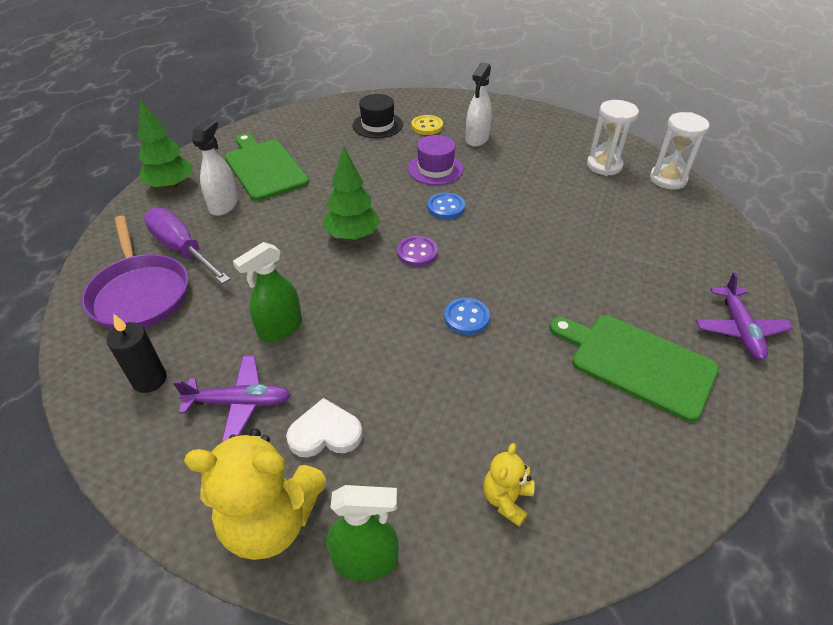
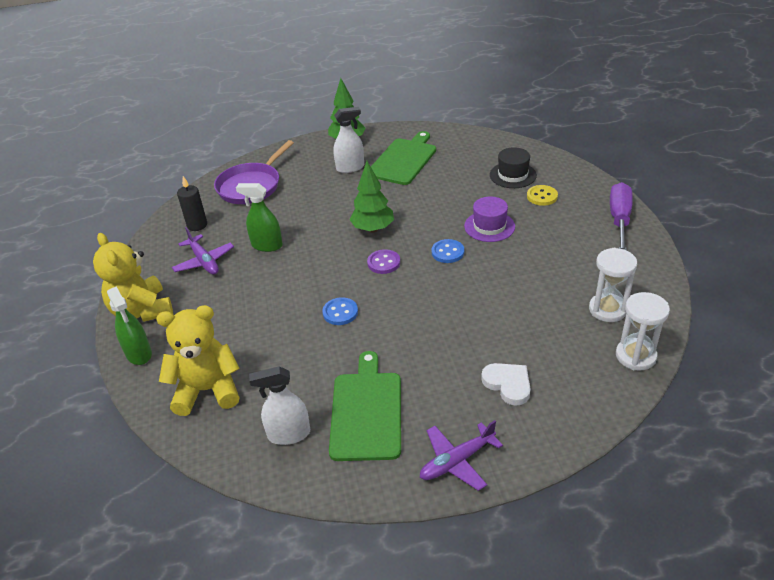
camera: 60 degrees right, 5 degrees down
purple screwdriver [144,208,230,284] -> purple screwdriver moved to [610,182,633,251]
white heart [286,398,363,457] -> white heart moved to [481,363,530,406]
white spray bottle [466,62,492,147] -> white spray bottle moved to [249,366,310,445]
yellow teddy bear [483,443,535,526] -> yellow teddy bear [156,305,240,416], size x2.00

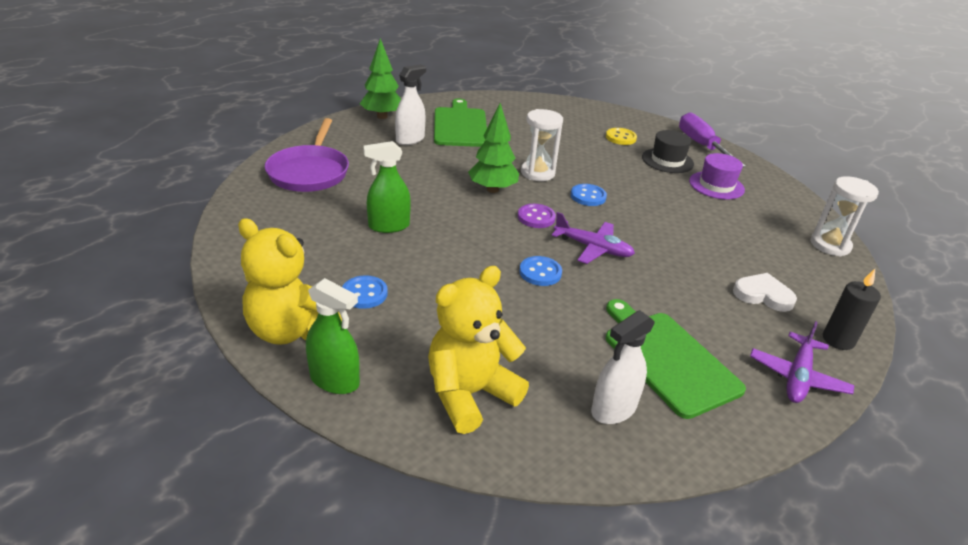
camera: 35 degrees left, 5 degrees down
purple plane [172,227,234,275] -> purple plane moved to [552,212,635,264]
black candle [177,176,207,231] -> black candle moved to [823,269,881,350]
purple hat [464,196,515,242] -> purple hat moved to [689,153,745,199]
black hat [490,147,537,188] -> black hat moved to [642,130,694,173]
white hourglass [589,248,637,322] -> white hourglass moved to [521,109,563,181]
none -> blue button [342,275,388,309]

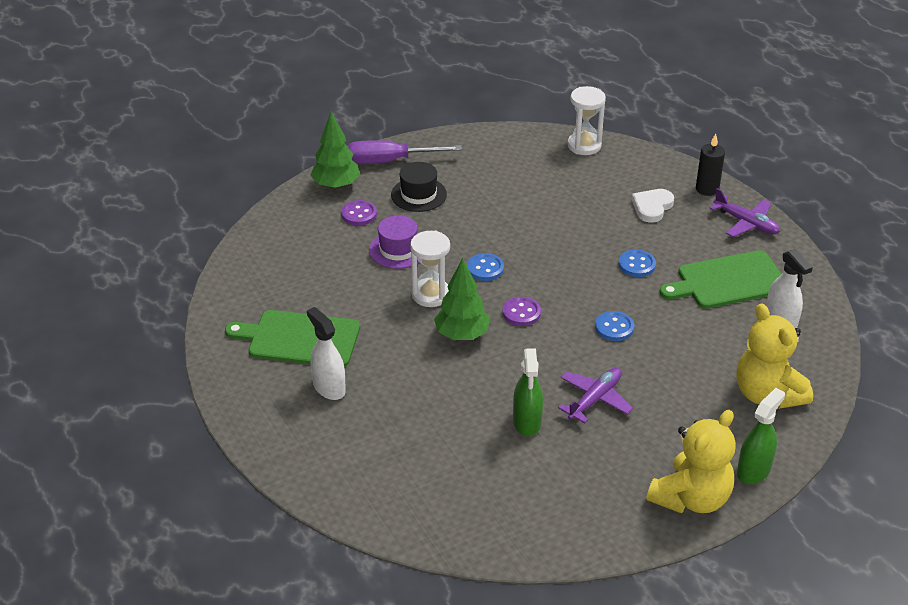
camera: 75 degrees left, 5 degrees up
purple pan [265,118,349,192] -> none
blue button [342,275,388,309] -> blue button moved to [618,249,656,277]
green tree [360,38,401,119] -> green tree moved to [310,112,360,189]
purple plane [552,212,635,264] -> purple plane moved to [558,368,633,423]
yellow button [606,128,637,145] -> purple button [341,200,377,226]
purple hat [689,153,745,199] -> purple hat moved to [369,215,419,269]

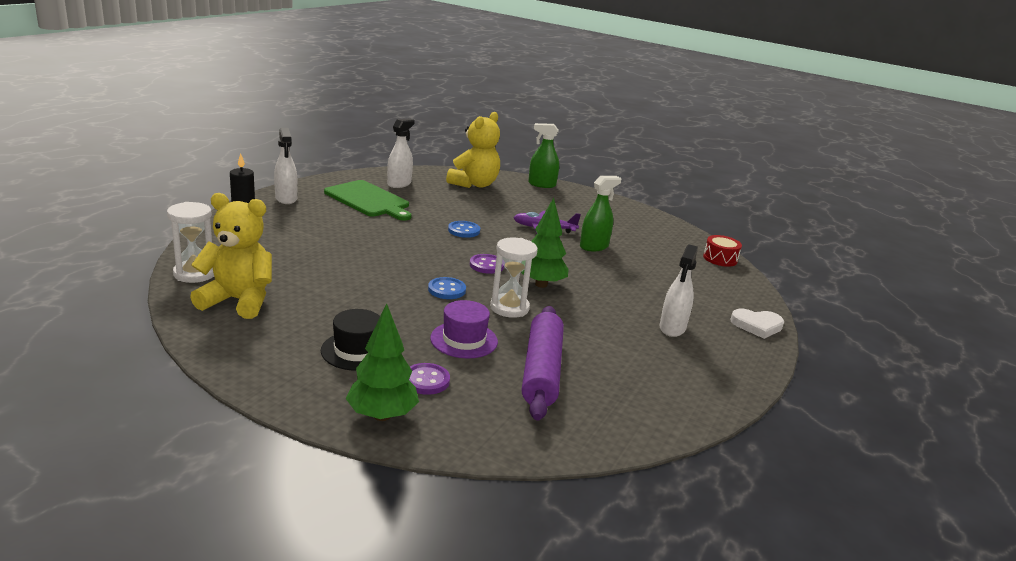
camera: 125 degrees left, 15 degrees down
green cutting board [225,310,360,367] -> none
purple screwdriver [347,140,462,164] -> none
blue button [618,249,656,277] -> none
white heart [632,189,674,223] -> white heart moved to [731,309,784,339]
yellow teddy bear [647,410,736,513] -> yellow teddy bear moved to [190,193,272,319]
purple plane [709,188,780,237] -> white spray bottle [274,128,298,204]
none -> purple rolling pin [522,306,564,421]
none -> red drum [703,235,742,267]

